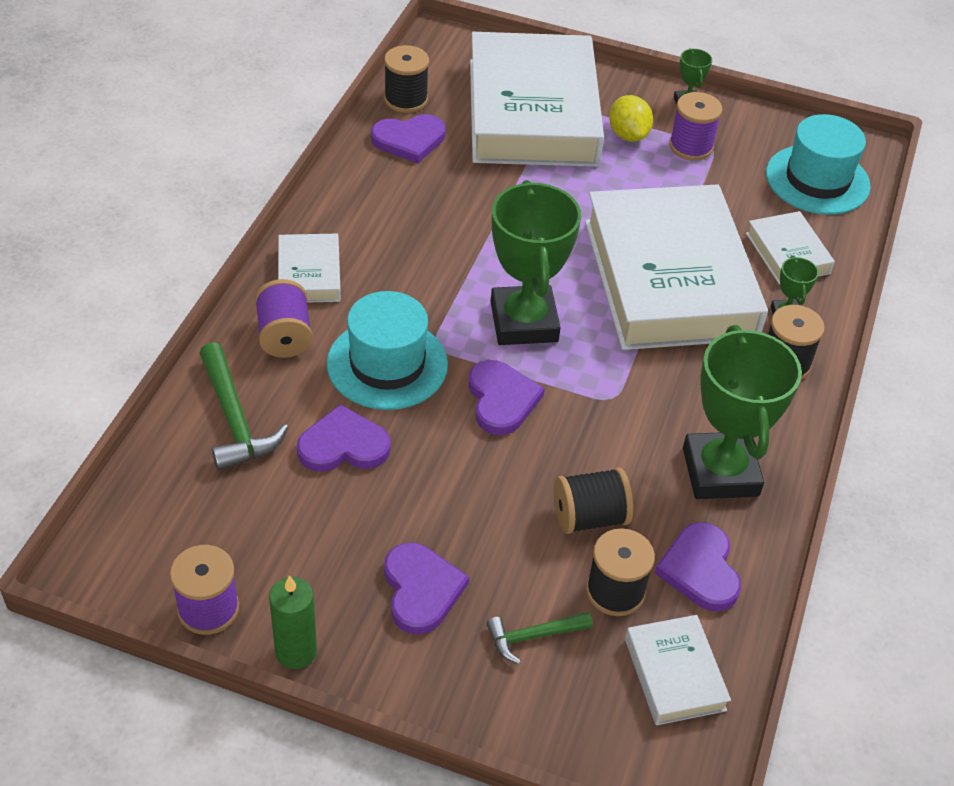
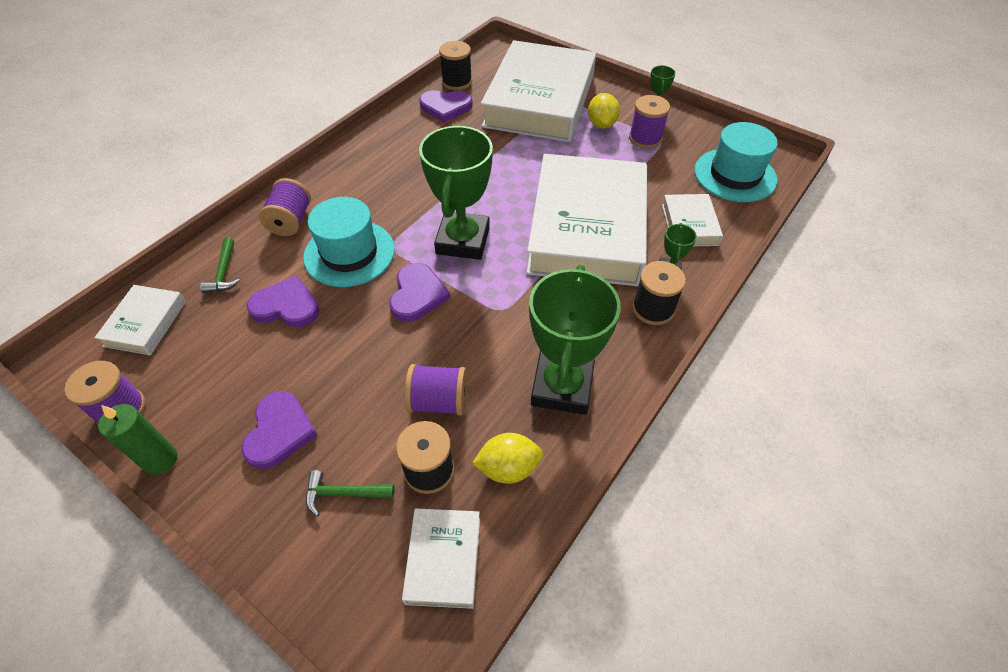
camera: 20 degrees right, 5 degrees up
green hammer [199,342,288,471] -> green hammer [200,237,240,293], size x0.61
white book [278,234,341,303] -> white book moved to [94,285,186,355]
black spool [554,467,633,534] -> purple spool [405,364,467,416]
purple heart [655,522,741,611] -> yellow lemon [472,433,543,484]

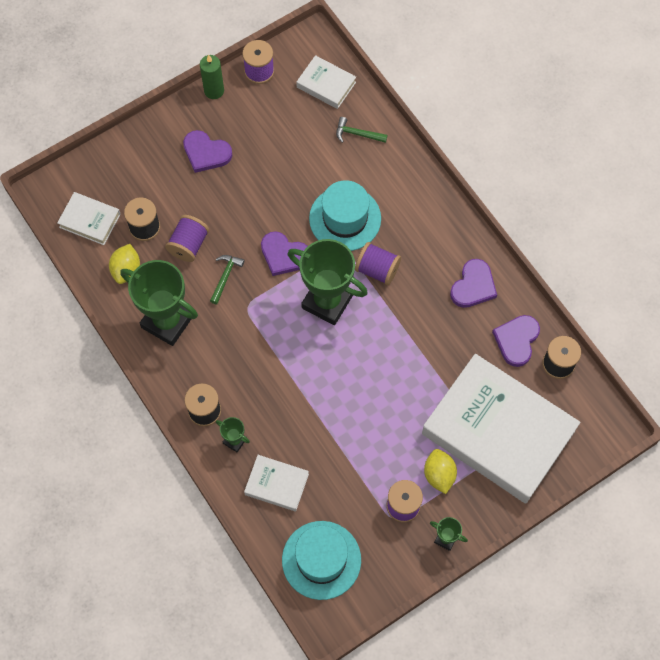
camera: 110 degrees right, 15 degrees up
purple heart [246,276,319,327] -> purple heart moved to [450,259,497,308]
purple spool [259,178,311,236] -> purple spool moved to [355,242,401,285]
green hammer [306,470,395,516] -> green hammer moved to [210,255,245,304]
white book [526,154,647,286] -> none
yellow lemon [588,93,620,129] -> yellow lemon turned 60 degrees clockwise [424,449,457,494]

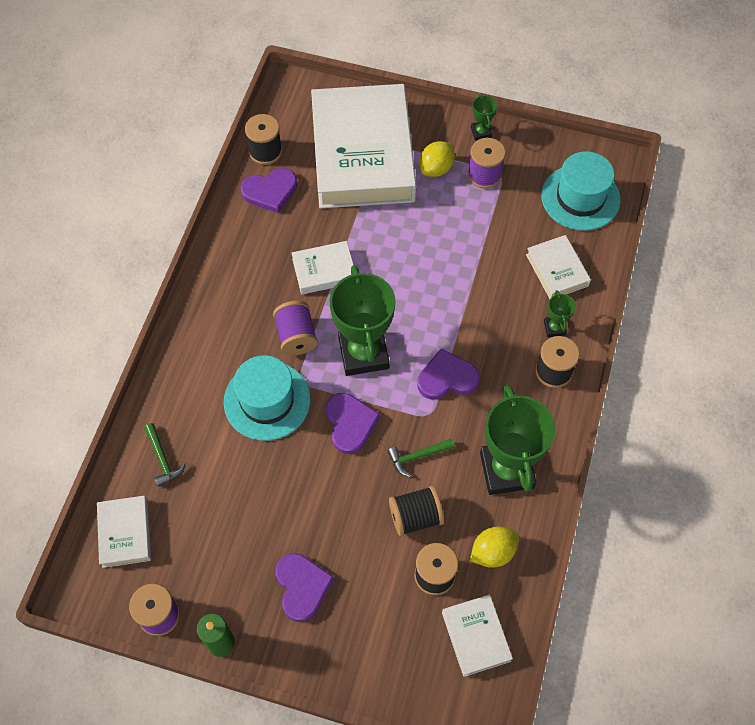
camera: 130 degrees left, 5 degrees down
purple spool [165,215,209,262] -> black spool [389,486,444,536]
purple heart [450,259,497,308] -> purple heart moved to [417,348,480,400]
none -> white book [292,241,353,295]

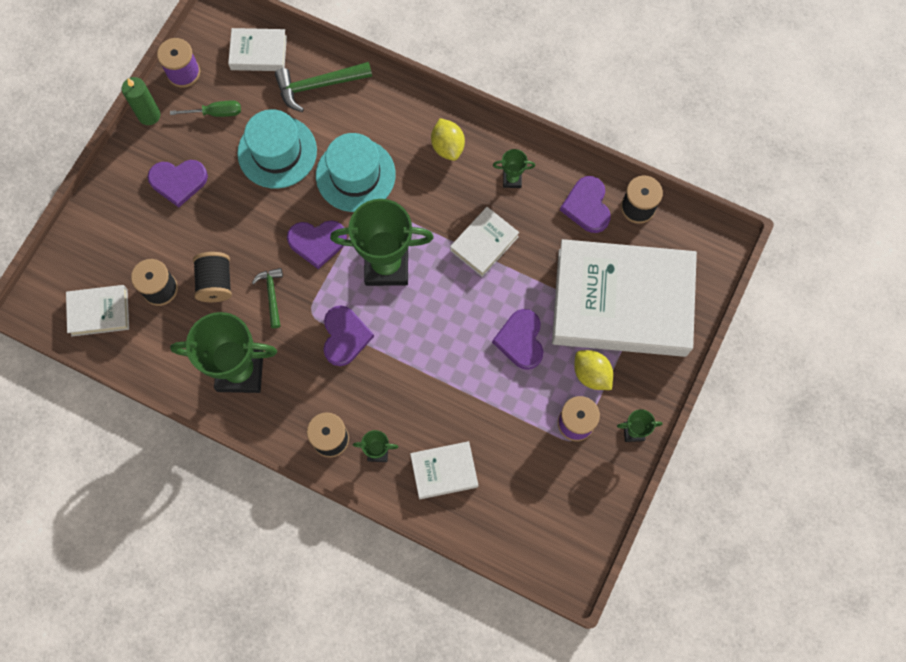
camera: 100 degrees right, 10 degrees up
green hammer [144,423,186,487] -> green hammer [275,62,372,112], size x1.65
purple spool [273,301,318,355] -> none
white book [292,241,353,295] -> white book turned 45 degrees clockwise [450,207,519,277]
yellow lemon [470,527,519,568] -> yellow lemon moved to [431,118,465,161]
turquoise hat [541,151,621,231] -> turquoise hat moved to [237,109,317,189]
none -> green screwdriver [170,100,241,117]
none -> purple heart [492,309,544,370]
none -> green trophy [493,149,535,188]

